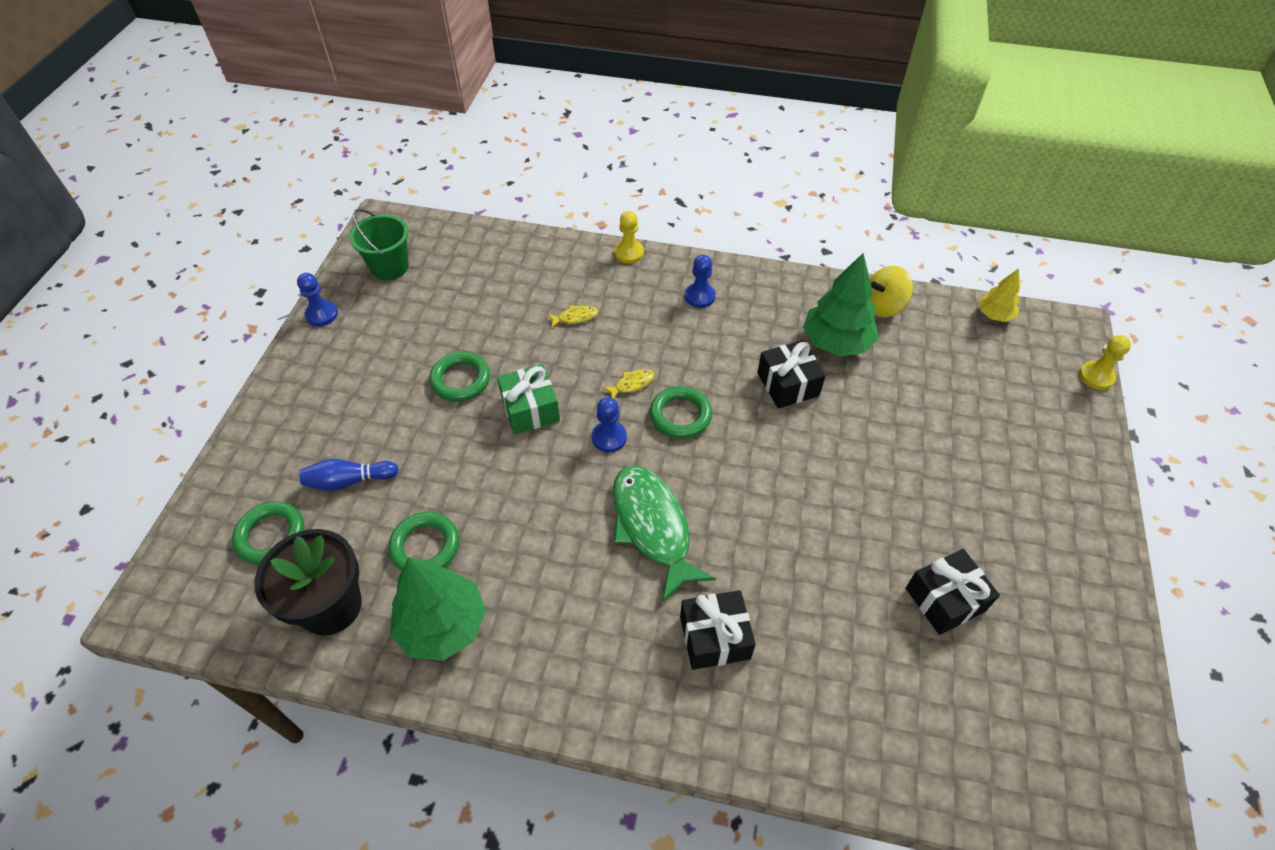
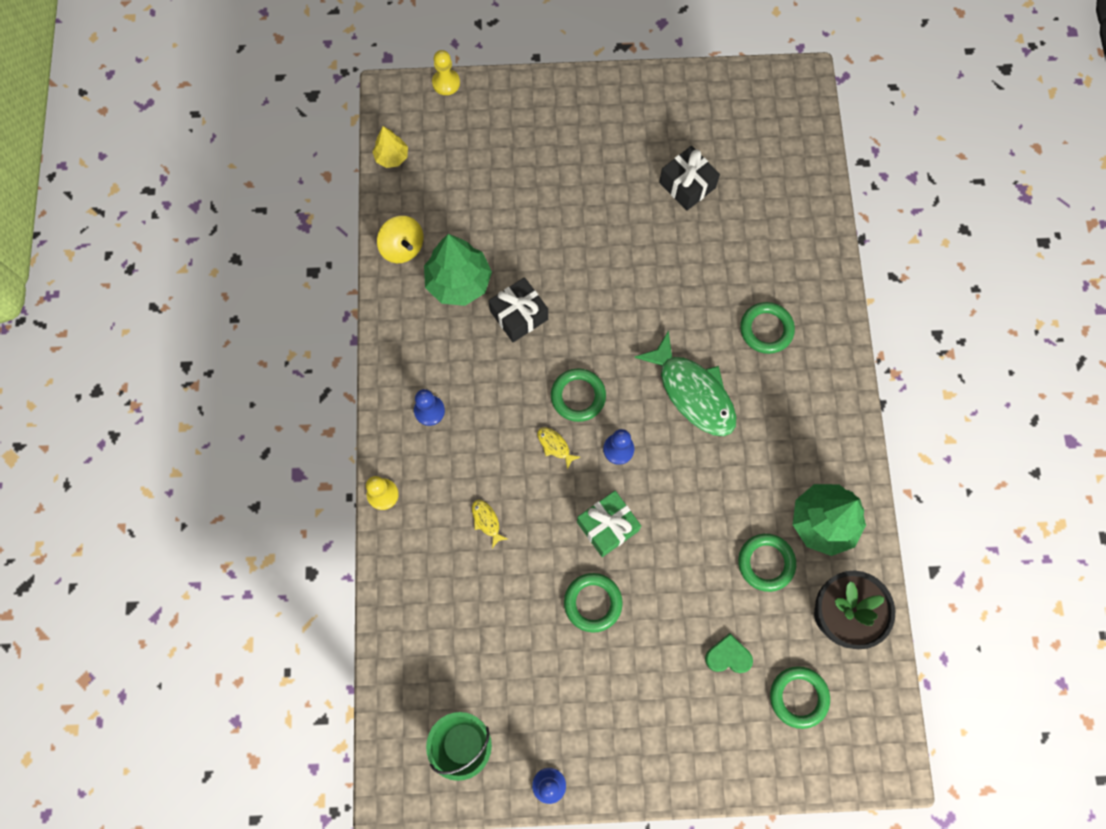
camera: 105 degrees left, 20 degrees up
blue bowling pin [299,459,399,491] -> green heart [705,633,753,673]
green fish [613,466,716,602] -> green fish turned 90 degrees counterclockwise [634,330,737,436]
black gift [680,590,756,670] -> green ring [740,302,795,354]

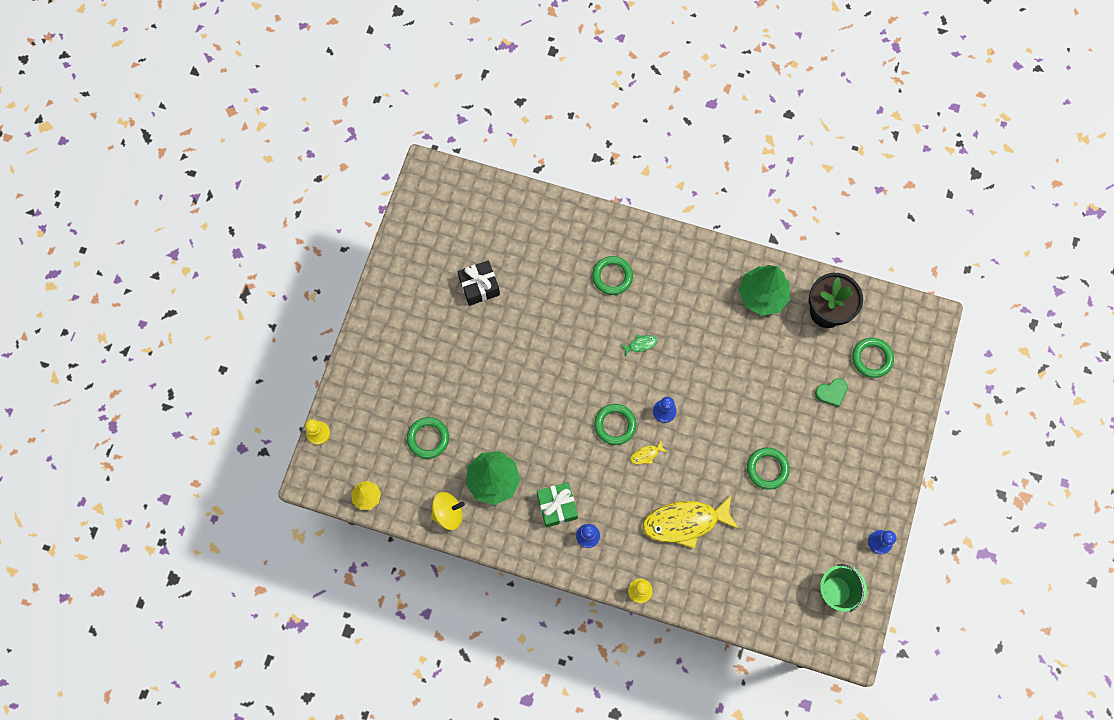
camera: 70 degrees left, 0 degrees up
yellow fish [472,500,508,548] -> yellow fish [642,495,739,549], size x2.47
black gift [488,277,548,342] -> none
green gift [577,491,641,557] -> green gift moved to [537,482,578,528]
green fish [634,330,737,436] -> green fish [620,335,657,356], size x0.40
green heart [705,633,753,673] -> green heart turned 135 degrees counterclockwise [815,378,848,407]
green ring [738,534,796,592] -> green ring moved to [407,417,449,459]

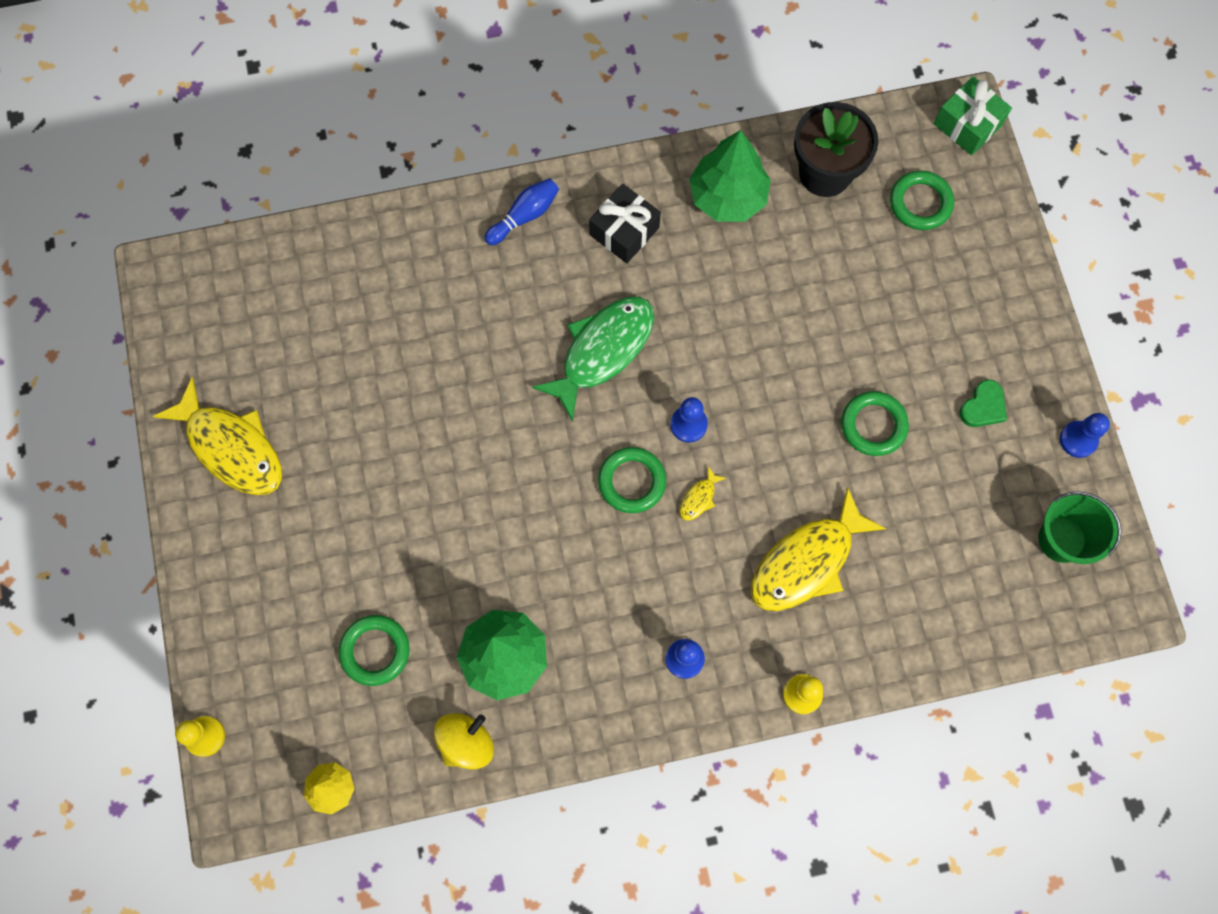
camera: 30 degrees left, 0 degrees up
black gift [457,260,500,306] -> black gift moved to [589,184,661,263]
green gift [537,482,578,528] -> green gift moved to [934,76,1012,155]
green ring [592,256,633,295] -> none
green fish [620,335,657,356] -> green fish [532,297,654,422], size x2.47
green heart [815,378,848,407] -> green heart moved to [959,380,1007,427]
none -> yellow fish [153,377,282,495]
none -> blue bowling pin [484,178,559,245]

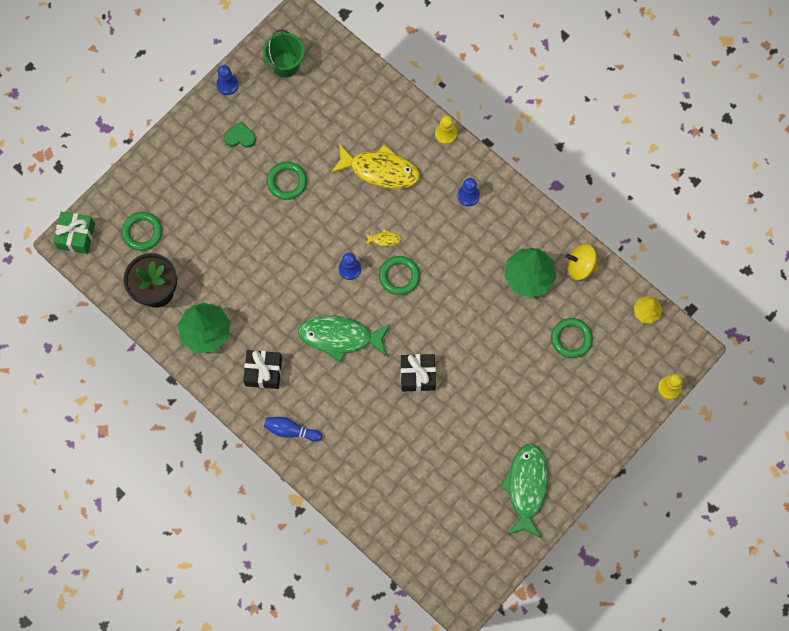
camera: 125 degrees left, 0 degrees up
yellow fish [153,377,282,495] -> green fish [500,443,548,538]
none -> black gift [401,354,436,391]

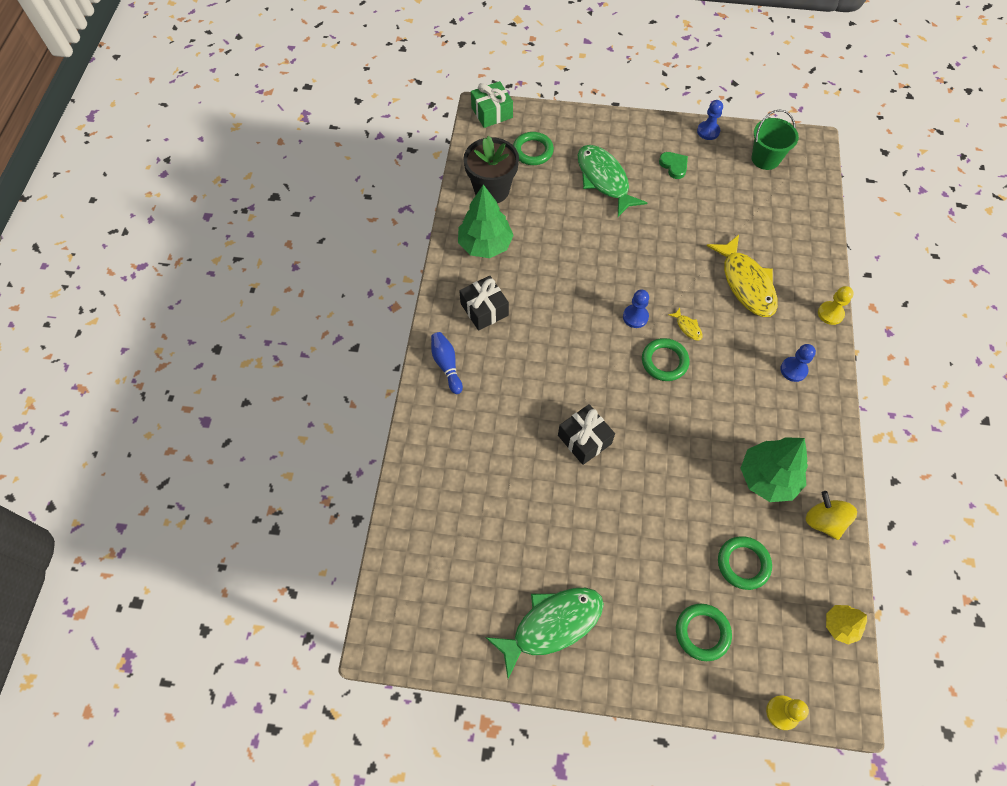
camera: 55 degrees right, 10 degrees down
green ring [267,161,307,200] -> green ring moved to [676,604,732,661]
green fish [298,316,390,362] -> green fish moved to [578,145,647,217]

